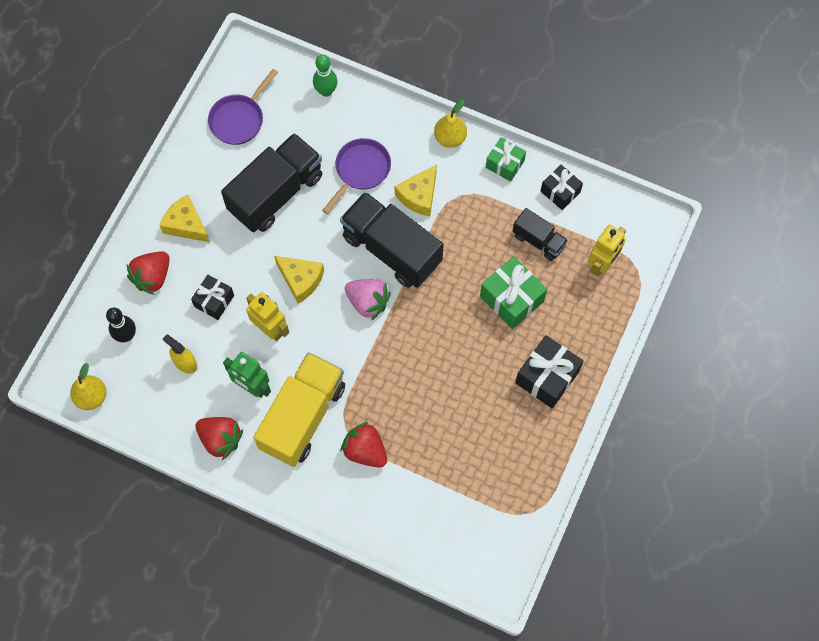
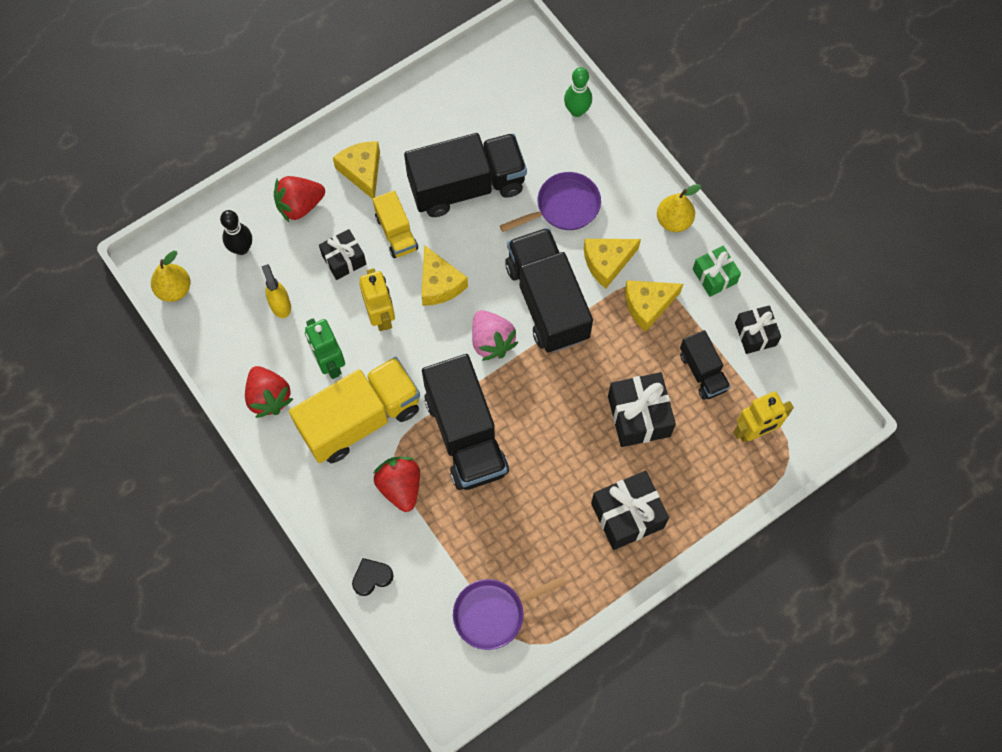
camera: 30 degrees right, 0 degrees up
purple pan [208,69,278,145] -> purple pan moved to [453,576,567,650]
green gift [480,256,547,329] -> black gift [608,372,676,447]
none -> black heart [352,558,393,596]
none -> yellow truck [373,191,418,258]
none -> black truck [422,354,509,490]
none -> yellow cheese [625,280,683,332]

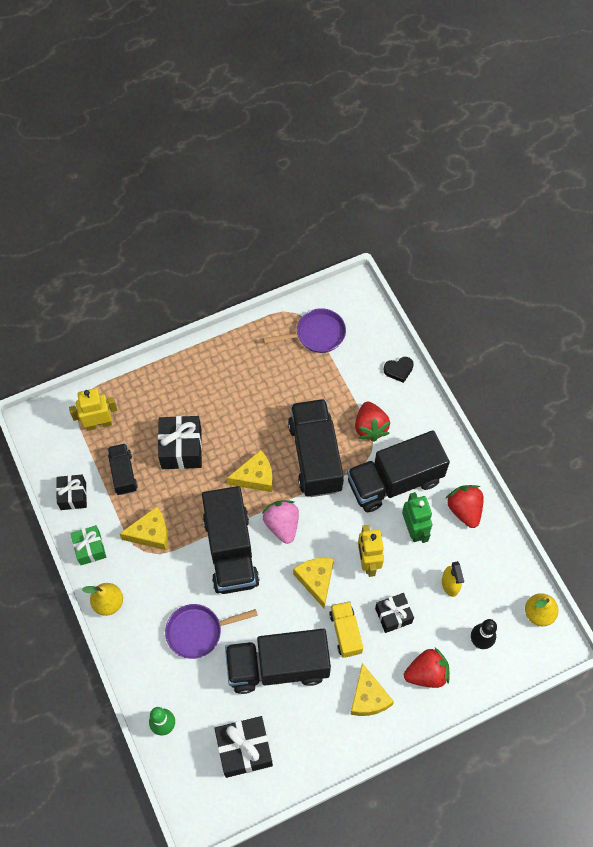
camera: 170 degrees left, 5 degrees down
yellow truck [289,357,420,463] -> black truck [347,430,450,512]
yellow cheese [584,239,641,288] -> yellow cheese moved to [227,450,273,492]
black gift [591,471,669,550] -> black gift moved to [214,716,273,778]

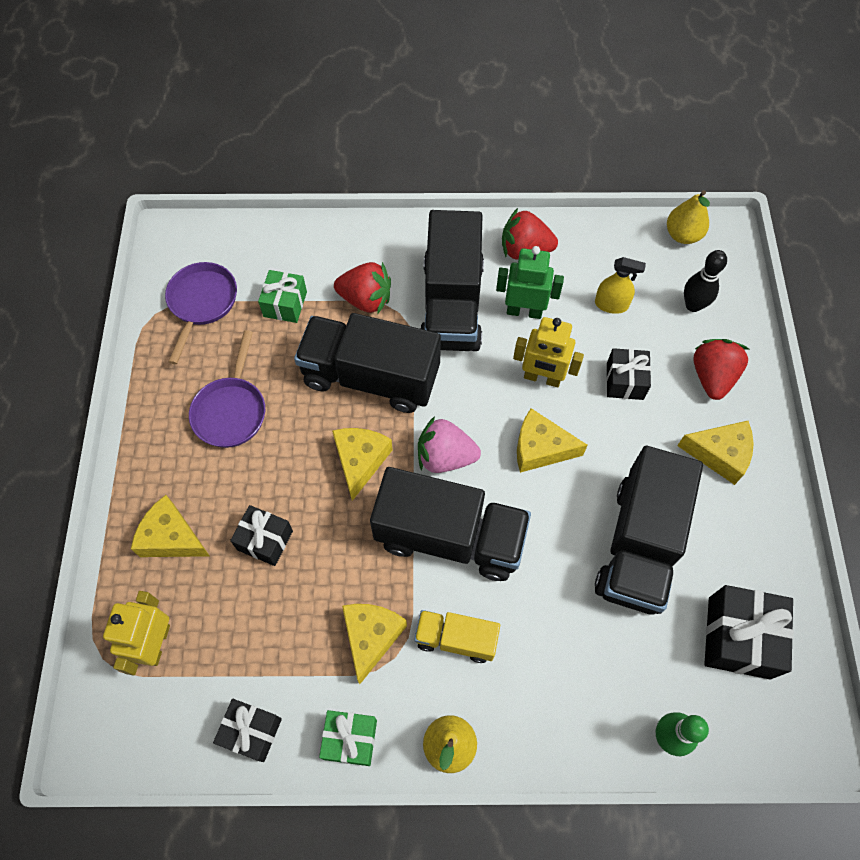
camera: 65 degrees left, 0 degrees up
black truck [108,443,138,495] -> none
black gift [158,416,202,469] -> black gift [230,505,293,566], size x0.64
purple pan [165,604,258,659] -> purple pan moved to [189,330,265,448]
yellow truck [329,601,363,658] -> yellow truck moved to [415,610,500,663]
black heart [383,357,414,383] -> none
none -> yellow cheese [131,495,210,557]
none -> green gift [258,270,307,323]

